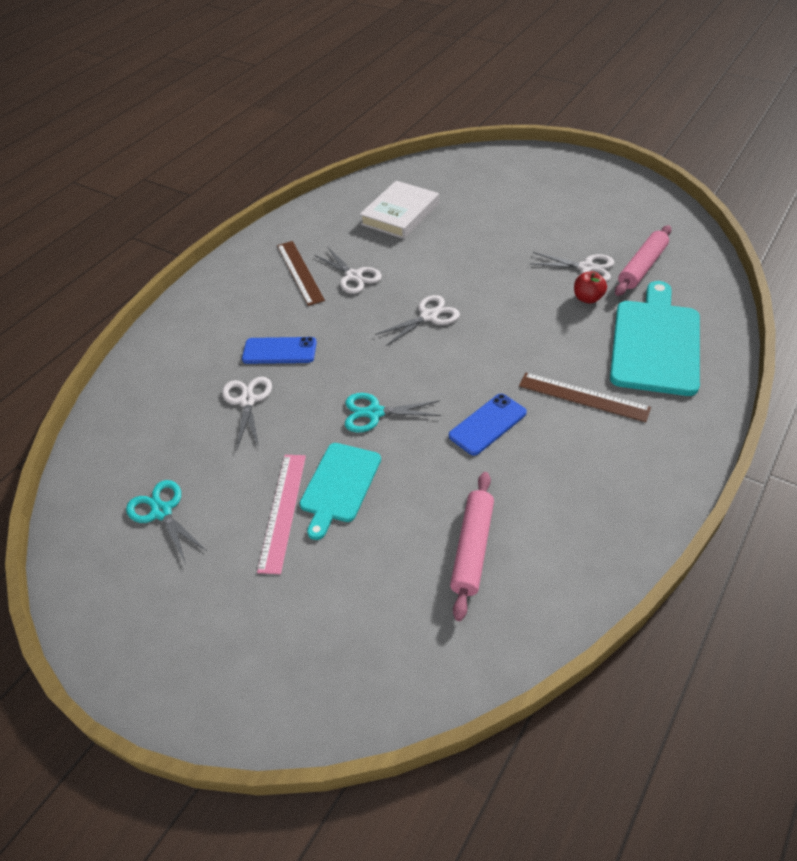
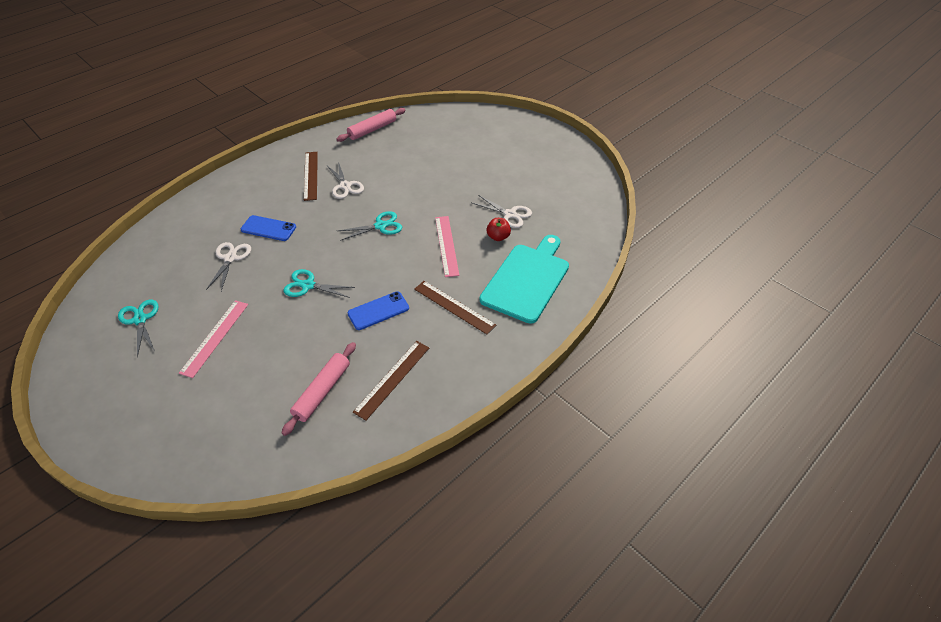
camera: 10 degrees right, 0 degrees up
turquoise cutting board [299,443,381,540] -> none
white book [360,181,439,239] -> none
white scissors [375,295,460,346] -> turquoise scissors [338,211,402,241]
pink rolling pin [615,225,671,296] -> pink rolling pin moved to [337,108,405,142]
none -> brown ruler [353,341,429,421]
none -> pink ruler [435,216,459,277]

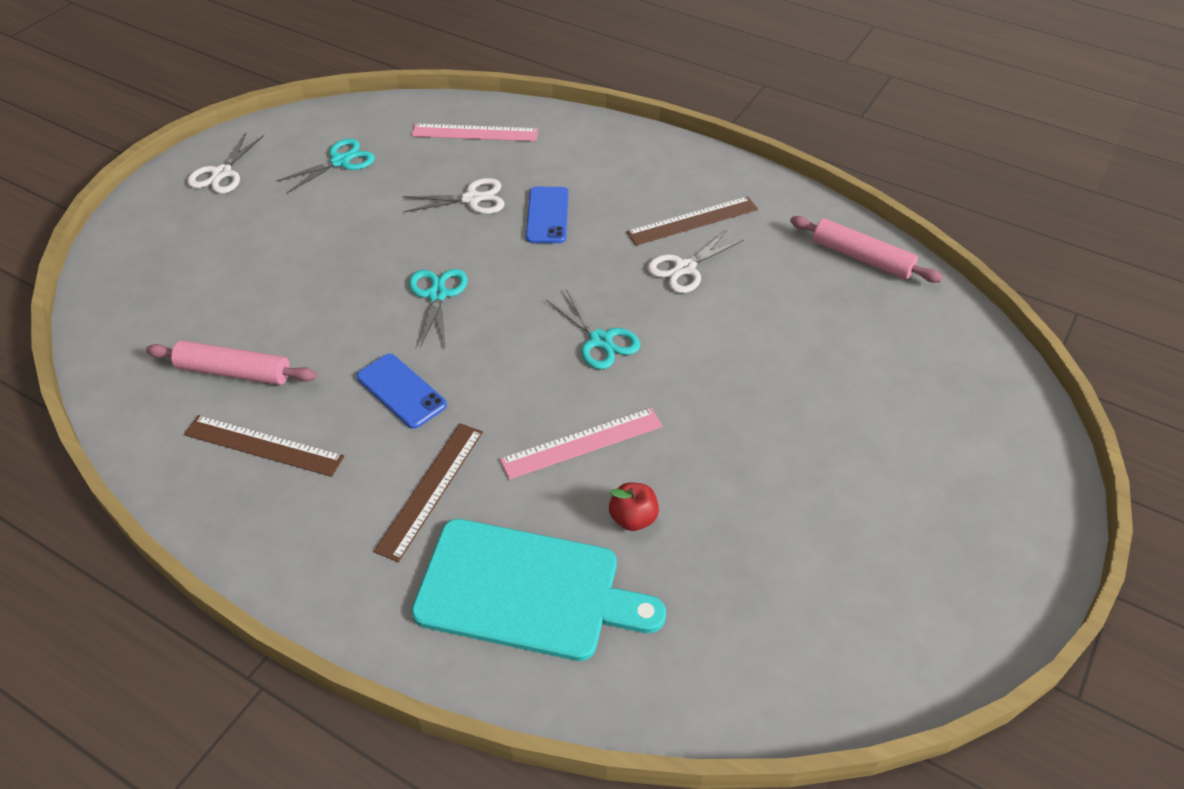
camera: 75 degrees right, 0 degrees up
pink ruler [179,300,248,378] -> pink ruler moved to [411,124,538,141]
white scissors [472,195,532,228] -> white scissors moved to [187,133,264,194]

